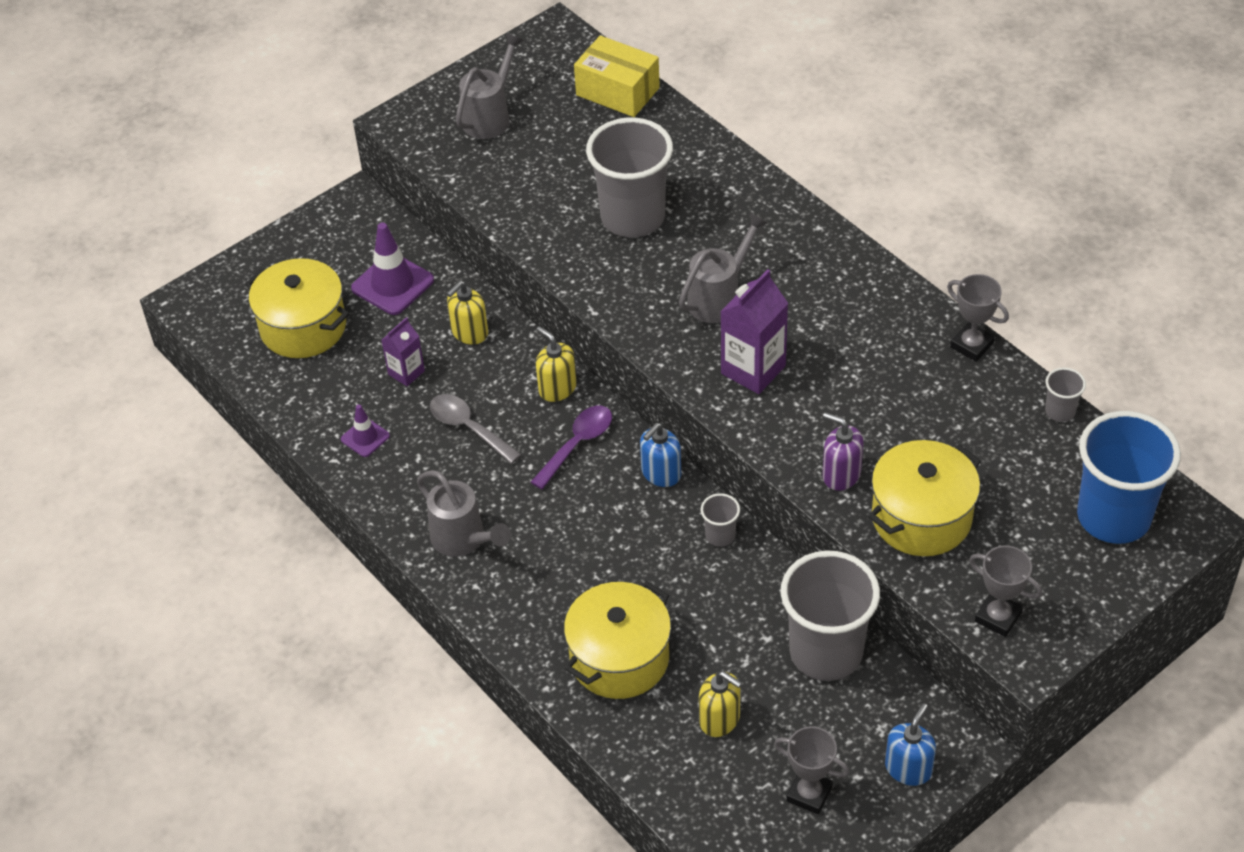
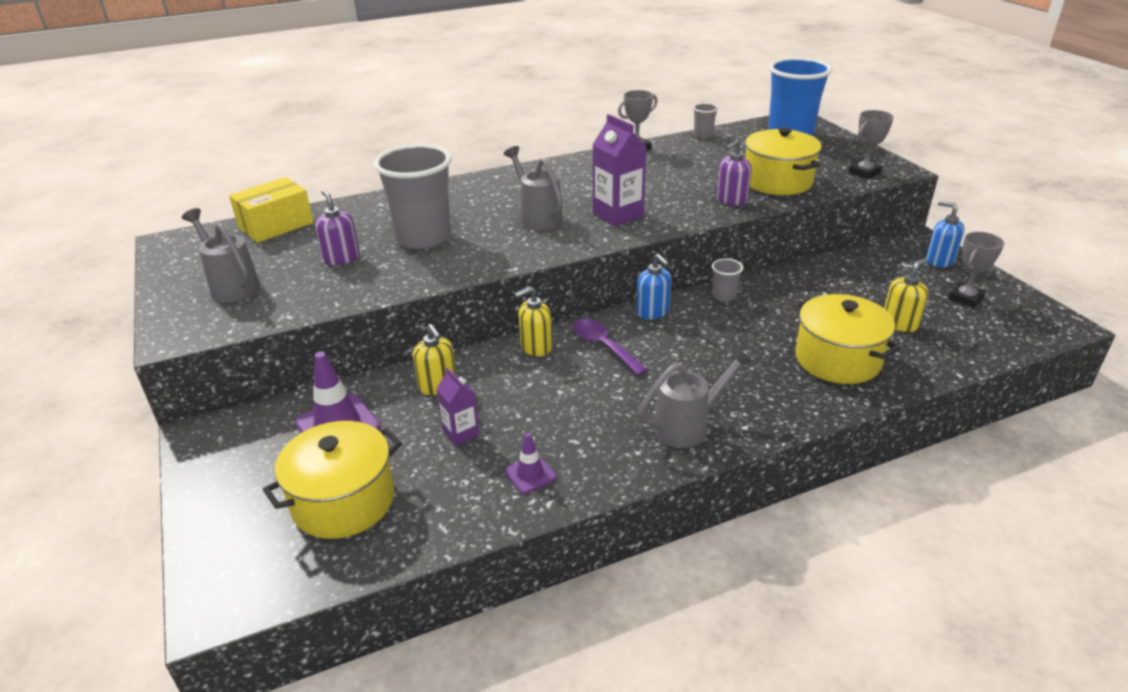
camera: 75 degrees left, 15 degrees down
grey spoon [430,394,522,464] -> none
grey cup [780,550,880,681] -> none
none -> purple soap dispenser [315,190,360,265]

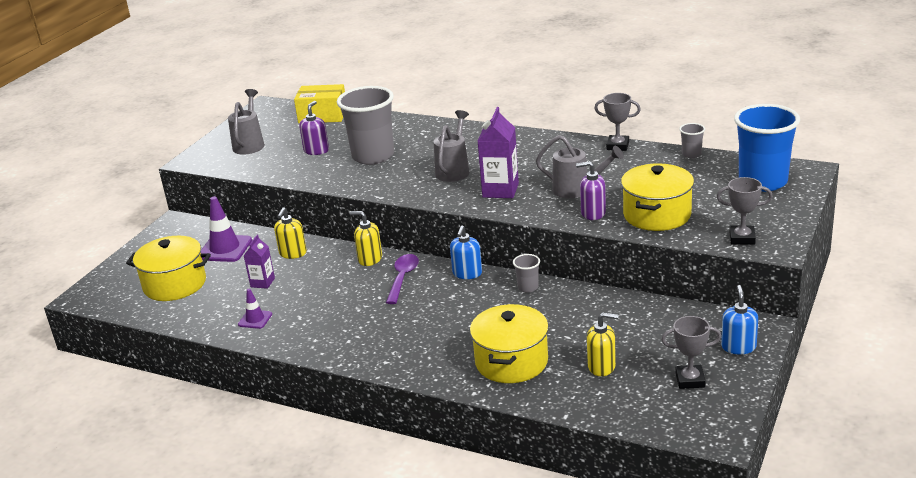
camera: 50 degrees right, 5 degrees down
grey watering can [638,347,753,448] -> grey watering can moved to [536,135,624,198]

